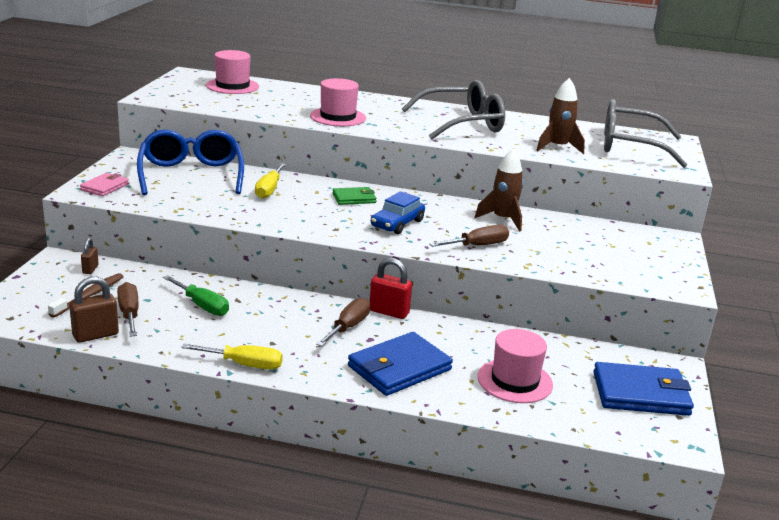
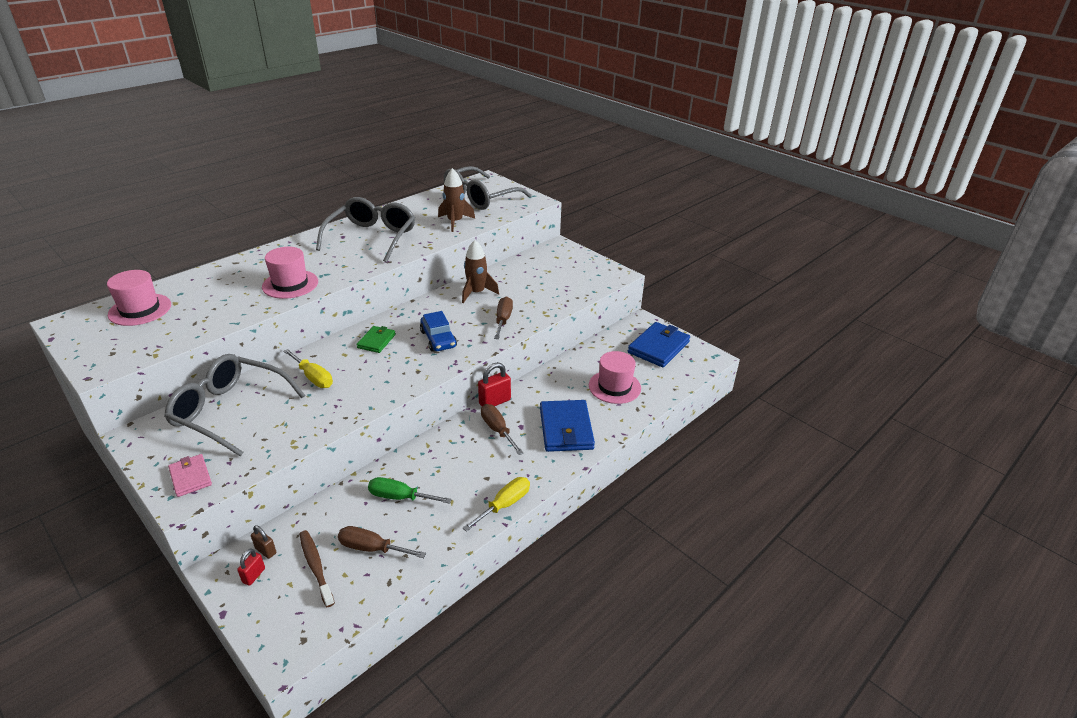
camera: 55 degrees left, 10 degrees up
brown padlock [69,277,119,343] -> none
blue glasses [137,130,244,195] -> grey glasses [164,354,305,456]
green screwdriver [163,275,229,316] -> green screwdriver turned 150 degrees counterclockwise [368,477,452,504]
none -> red padlock [237,548,265,586]

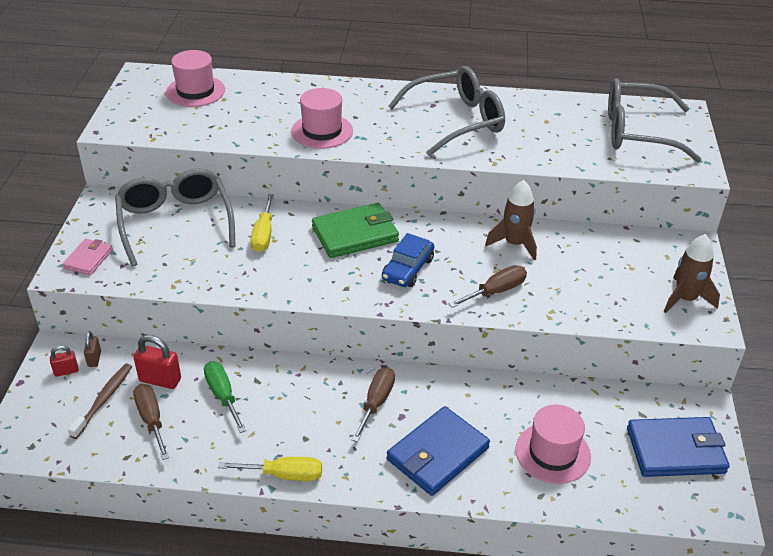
camera: 50 degrees right, 5 degrees up
green wallet [356,326,396,353] -> green wallet [312,203,399,258], size x1.79
brown rocket [438,168,475,232] -> brown rocket moved to [664,234,720,313]
red padlock [478,362,511,406] -> red padlock moved to [133,335,181,389]

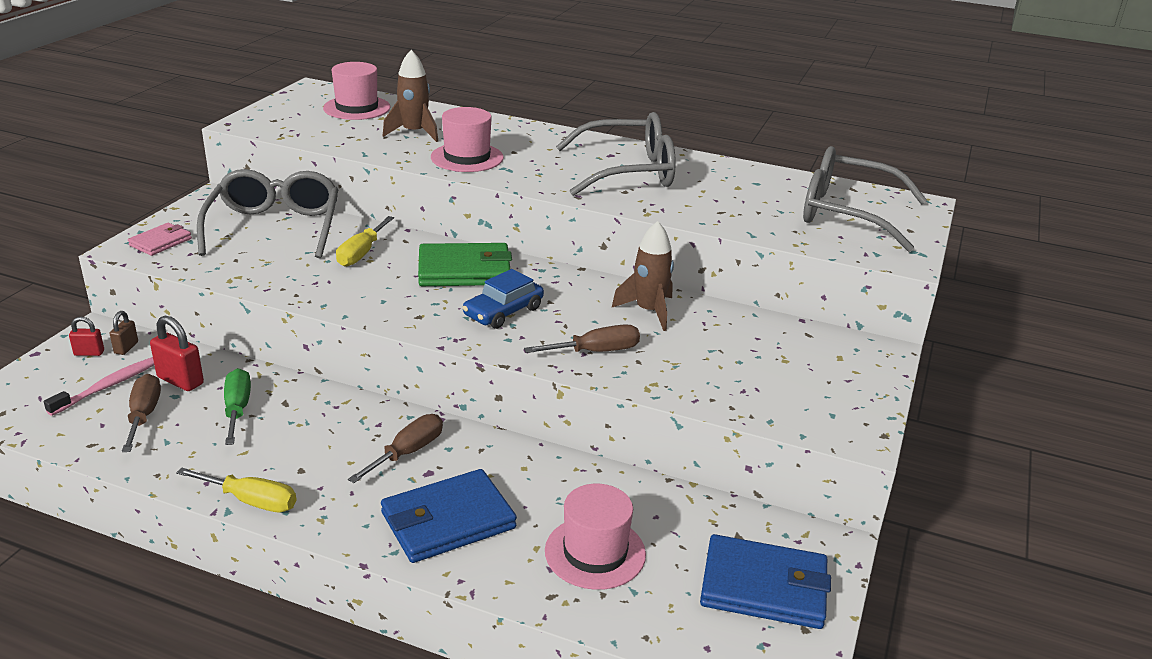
camera: 15 degrees right, 10 degrees down
brown toothbrush [68,364,132,439] -> pink toothbrush [44,357,154,416]
brown rocket [664,234,720,313] -> brown rocket moved to [383,50,438,142]

